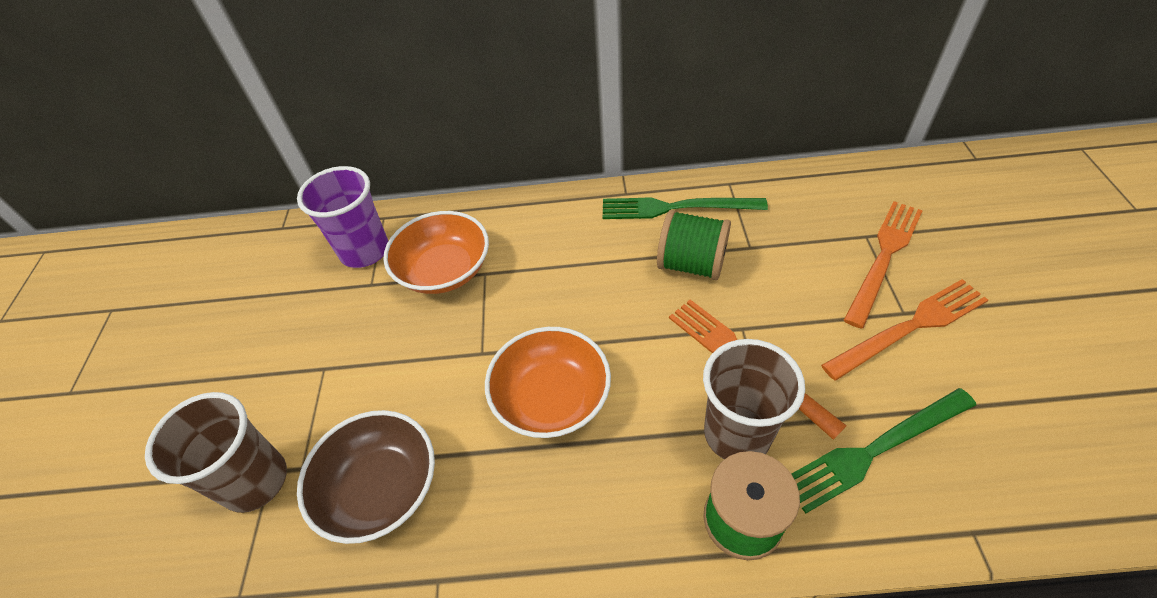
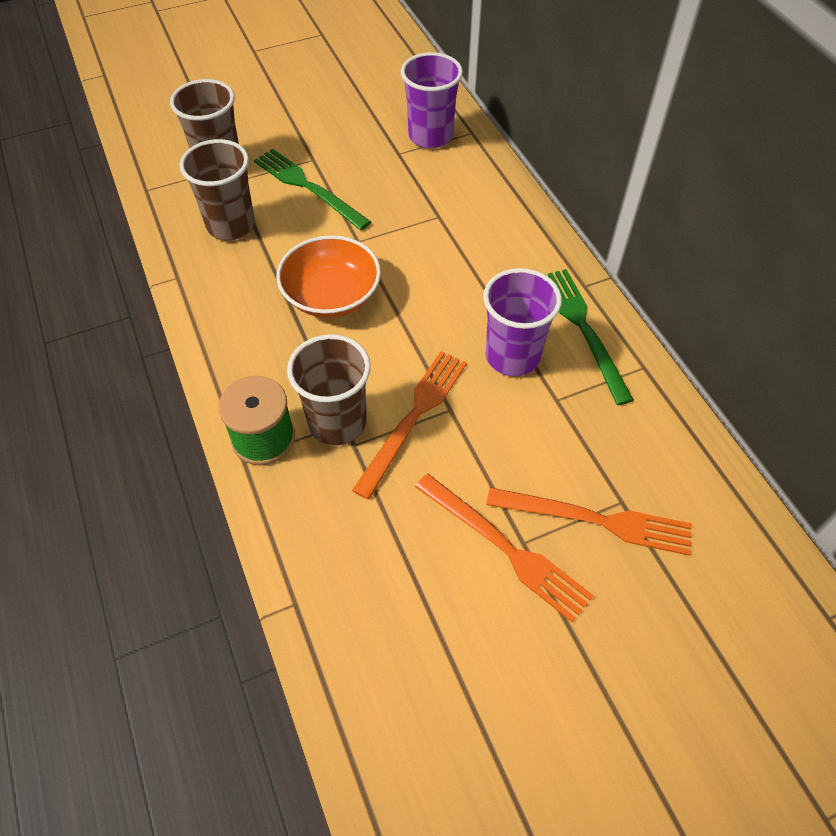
camera: 65 degrees right, 5 degrees up
brown bowl [297,410,435,544] -> brown cup [180,139,255,240]
orange bowl [383,211,489,294] -> none
green spool [657,210,731,280] -> purple cup [483,268,562,377]
green fork [792,388,976,513] -> green fork moved to [254,149,371,230]

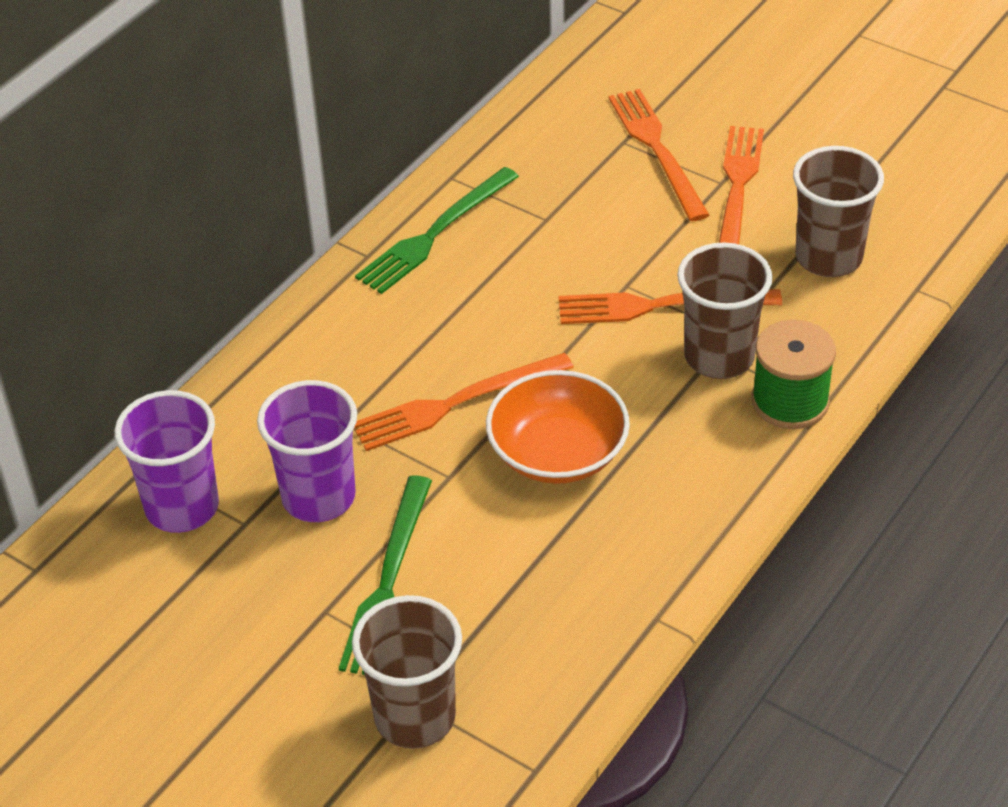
camera: 120 degrees left, 10 degrees down
brown cup [180,139,255,240] -> brown cup moved to [793,146,884,277]
purple cup [483,268,562,377] -> purple cup moved to [257,380,357,522]
none -> orange fork [354,353,574,451]

